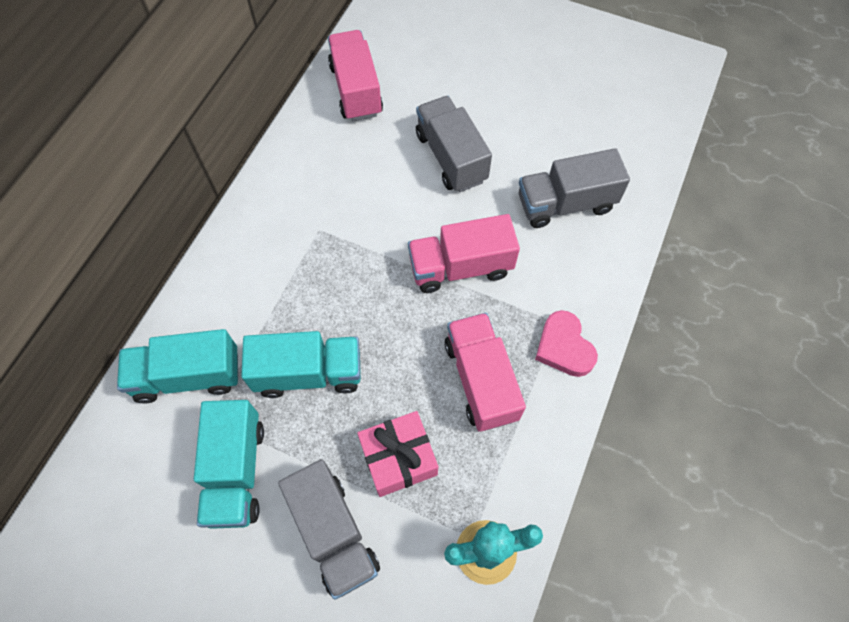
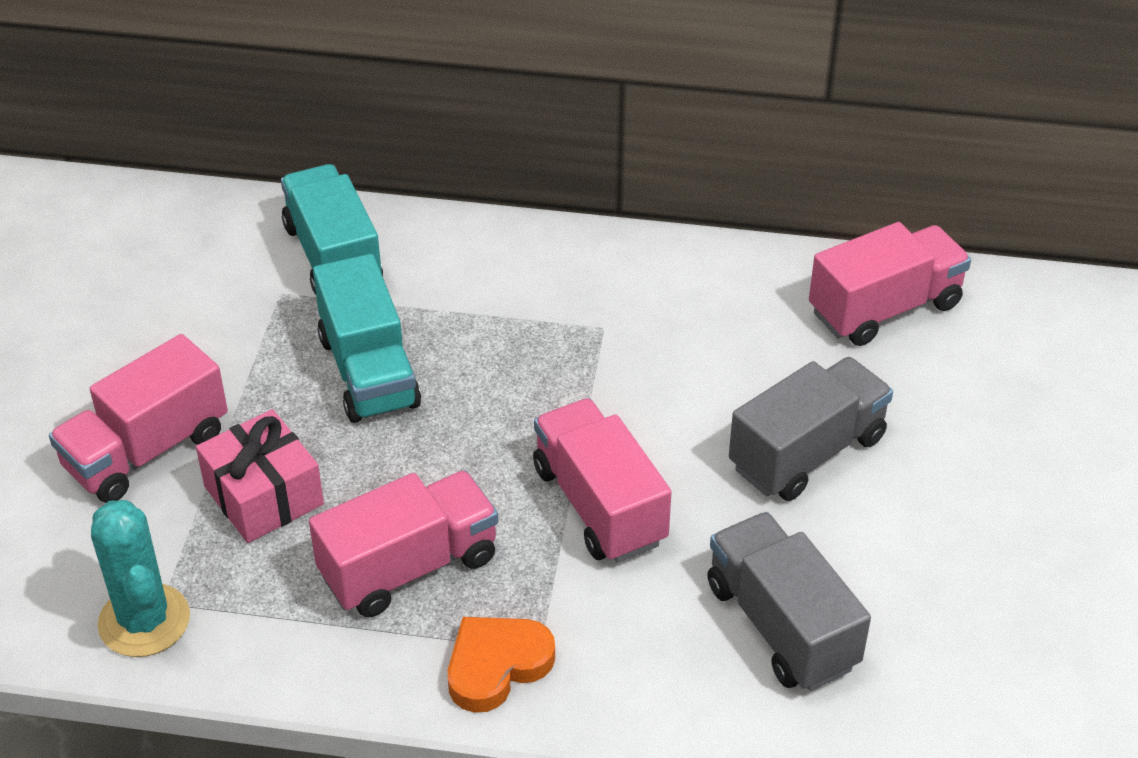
camera: 75 degrees right, 20 degrees down
turquoise truck [194,400,264,529] -> none
grey truck [278,459,380,599] -> pink truck [49,334,228,503]
pink heart [535,310,598,377] -> orange heart [448,617,555,713]

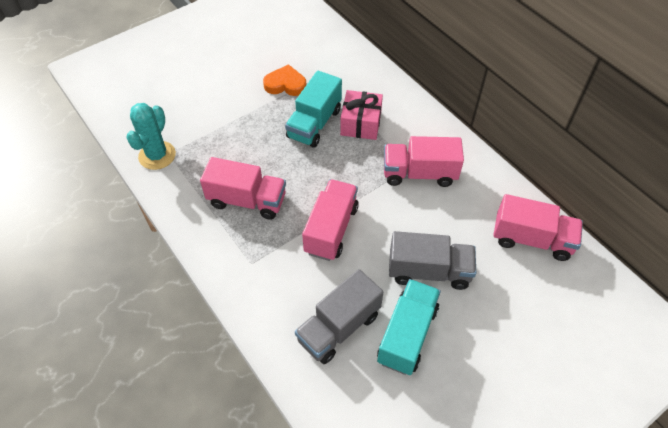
camera: 45 degrees right, 10 degrees up
pink truck [49,334,228,503] -> pink truck moved to [384,136,464,187]
pink gift [196,409,324,543] -> pink gift moved to [340,90,383,140]
turquoise truck [281,164,383,295] -> turquoise truck moved to [377,279,441,375]
orange heart [448,617,555,713] -> orange heart moved to [263,64,306,96]
grey truck [707,512,871,691] -> grey truck turned 150 degrees counterclockwise [295,269,383,364]

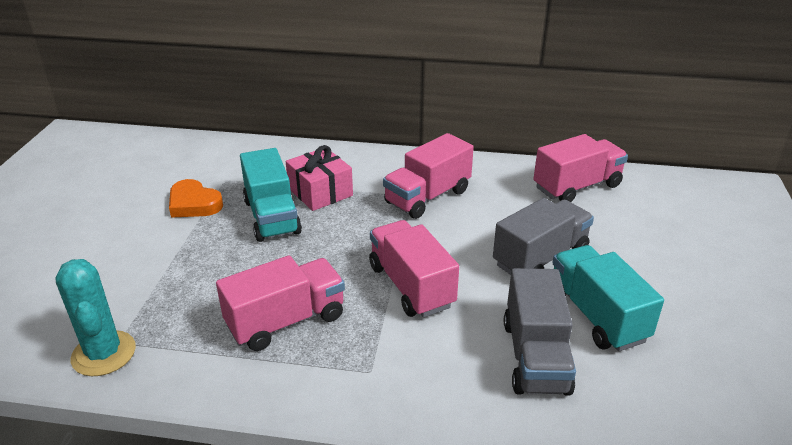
camera: 45 degrees left, 20 degrees down
orange heart [263,64,306,96] -> orange heart turned 105 degrees counterclockwise [169,179,223,218]

